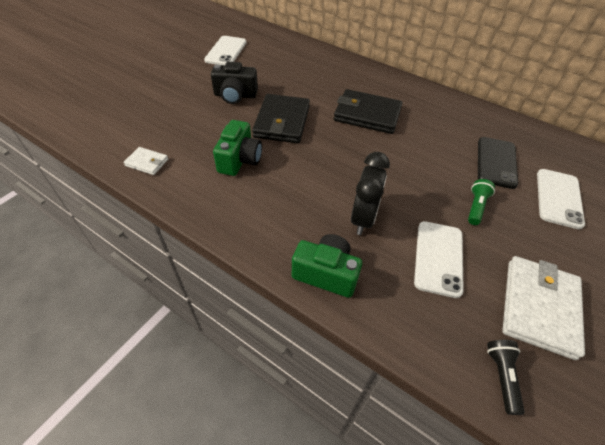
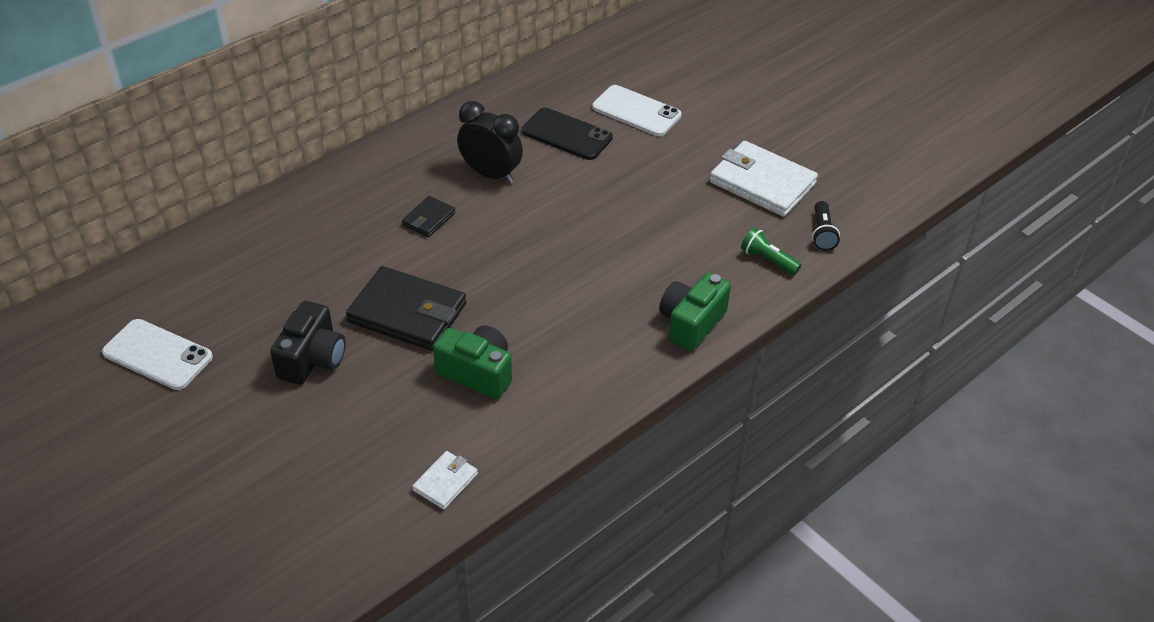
camera: 75 degrees left, 5 degrees down
black wallet [334,89,402,134] -> black wallet [402,196,455,237], size x0.50
black clock [351,152,390,235] -> black clock moved to [457,101,523,184]
white phone [414,221,464,298] -> none
green flashlight [468,179,495,225] -> green flashlight moved to [741,227,802,275]
black flashlight [487,340,525,415] -> black flashlight turned 105 degrees counterclockwise [812,201,840,251]

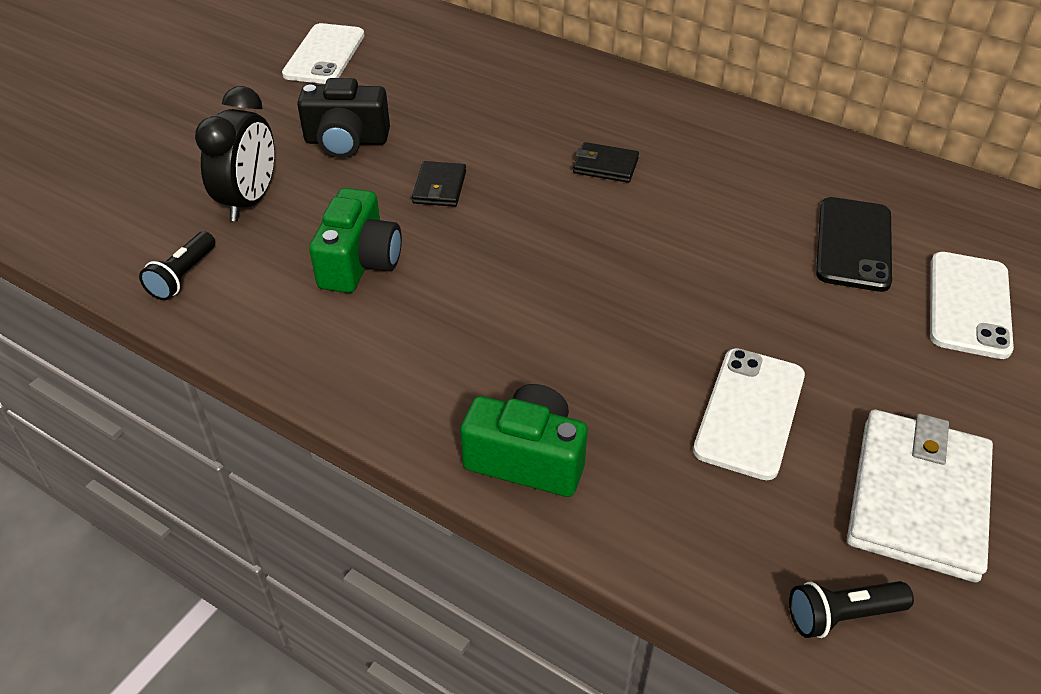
camera: 75 degrees right, 0 degrees up
black wallet [346,266,466,351] -> black wallet [412,161,466,207], size x0.50
white wallet [412,451,478,510] -> black flashlight [139,231,215,300]
black clock [457,101,523,184] -> black clock moved to [195,86,275,221]
green flashlight [741,227,802,275] -> none
none -> white phone [693,348,805,480]

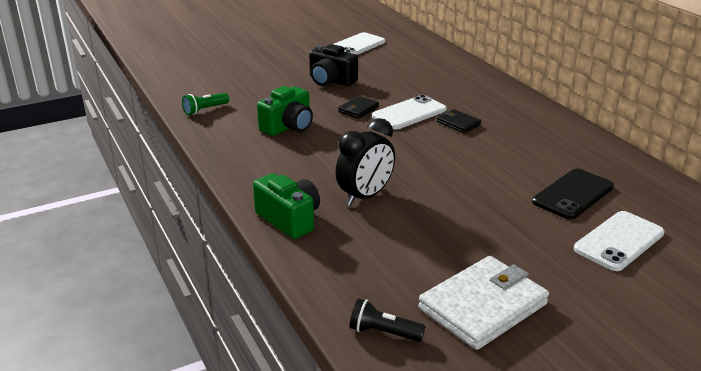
camera: 30 degrees right, 15 degrees down
black flashlight [139,231,215,300] -> green flashlight [182,93,229,115]
black clock [195,86,275,221] -> black clock moved to [336,118,395,206]
white phone [693,348,805,480] -> white phone moved to [372,95,447,129]

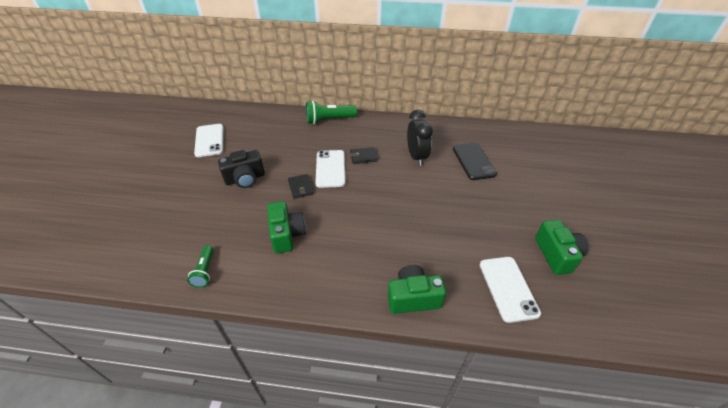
camera: 55 degrees left, 15 degrees up
black clock [336,118,395,206] -> black clock moved to [407,110,433,166]
black flashlight [349,298,425,342] -> none
white wallet [418,256,549,350] -> green camera [535,220,589,275]
white phone [574,211,665,271] -> white phone moved to [480,257,541,323]
none -> green flashlight [306,101,357,124]

